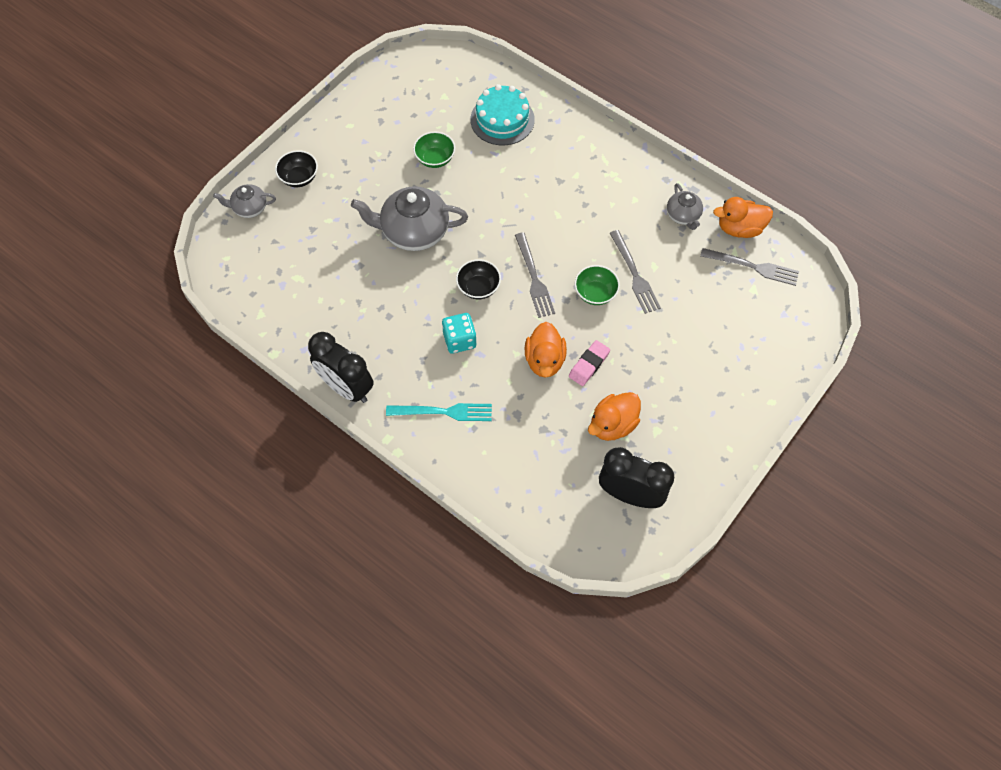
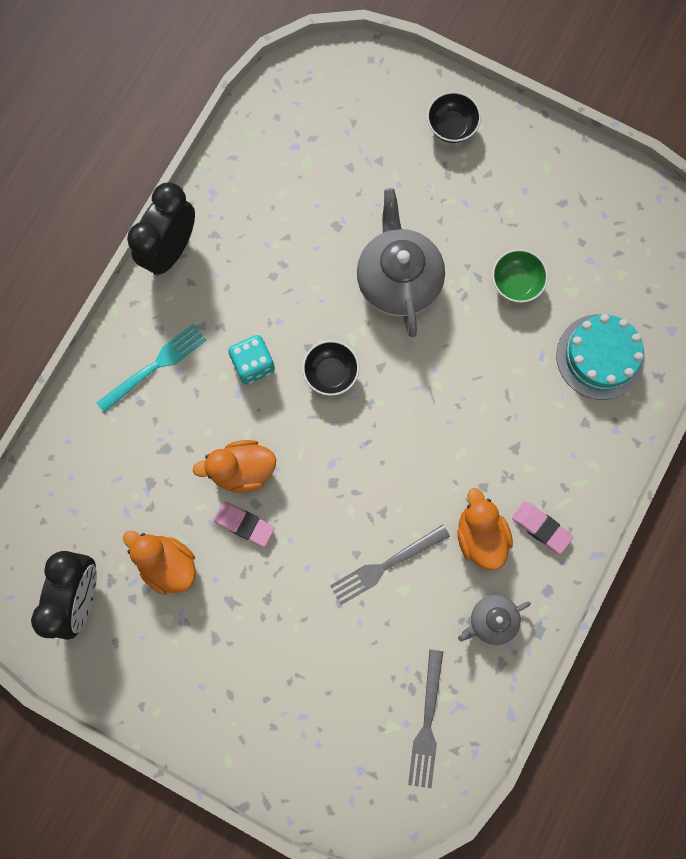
camera: 80 degrees right, 15 degrees up
grey teapot [213,184,276,218] -> none
turquoise fork [386,403,492,421] -> turquoise fork turned 120 degrees counterclockwise [97,324,206,413]
grey fork [515,232,555,318] -> none
green bowl [575,265,620,305] -> none
orange duck [713,197,773,238] -> orange duck moved to [457,488,513,570]
none -> pink eraser [512,501,574,554]

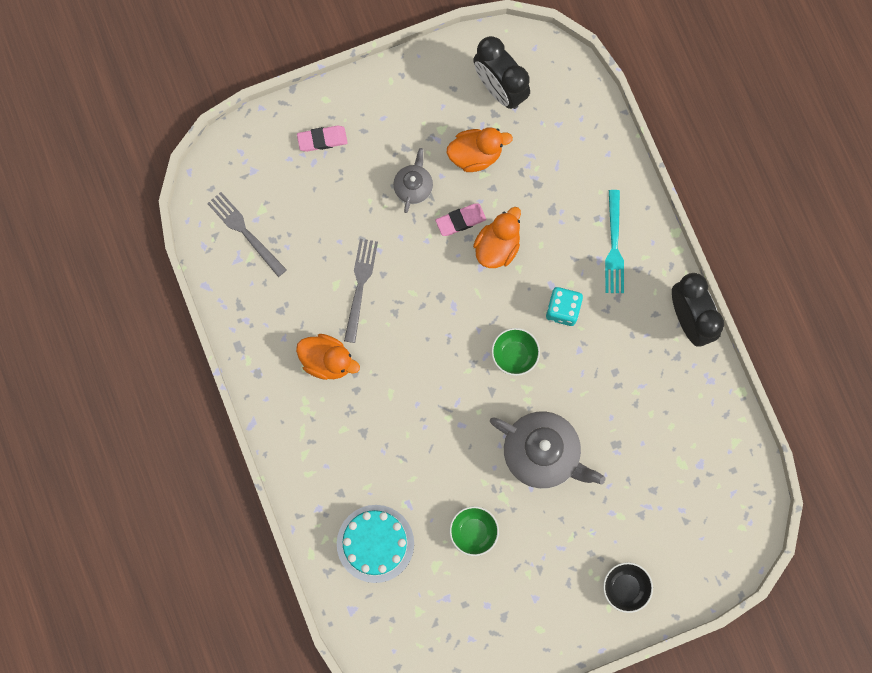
camera: 130 degrees right, 0 degrees up
black bowl [302,340,359,396] -> green bowl [492,328,540,376]
grey teapot [458,595,531,645] -> grey teapot moved to [393,148,433,213]
pink eraser [512,501,574,554] -> pink eraser moved to [297,125,348,152]

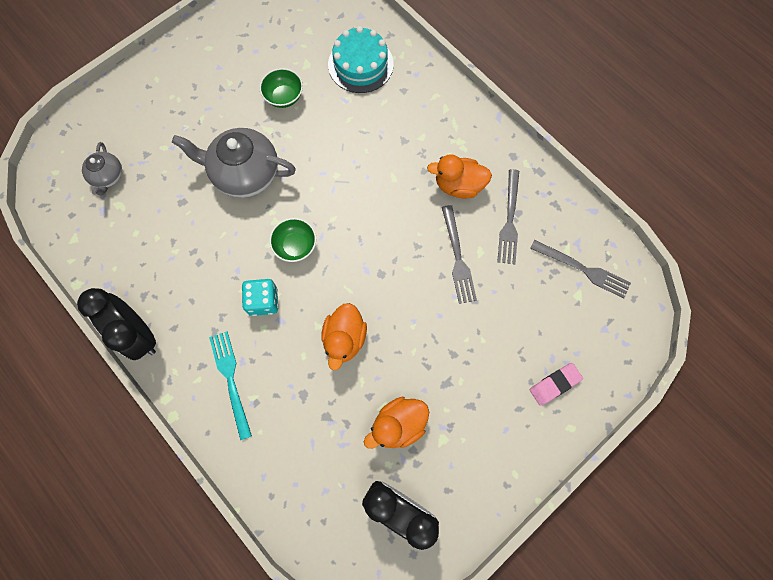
camera: 160 degrees right, 5 degrees down
grey teapot [393,148,433,213] -> grey teapot moved to [82,142,122,196]
pink eraser [435,203,486,236] -> none
black bowl [603,562,653,613] -> none
none -> grey fork [497,169,519,264]

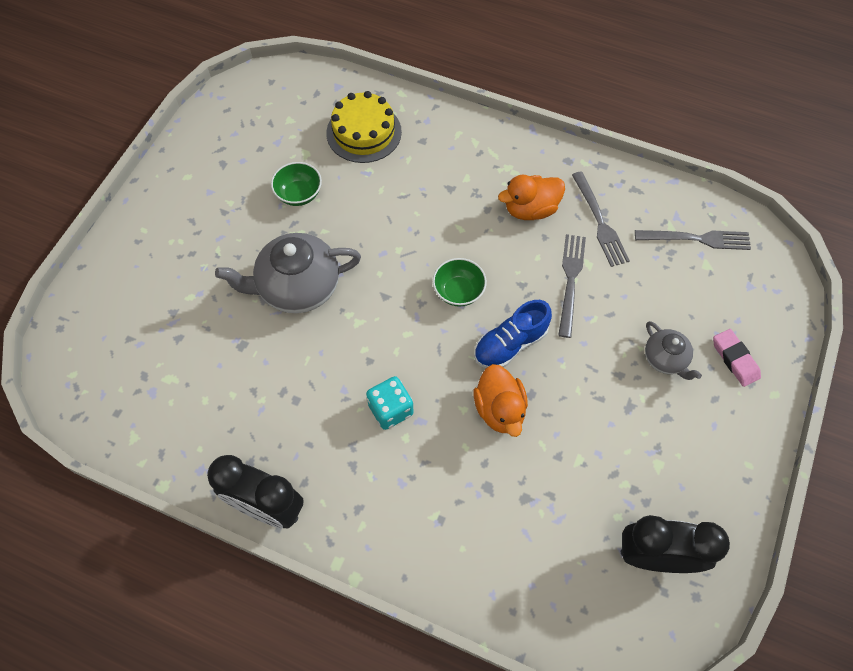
camera: 25 degrees left, 10 degrees down
grey teapot [82,142,122,196] -> grey teapot moved to [645,321,702,380]
turquoise fork [209,331,252,440] -> none
green bowl [269,218,316,262] -> green bowl moved to [433,258,487,307]
turquoise cake [328,26,394,93] -> yellow cake [326,91,402,163]
orange duck [364,397,429,449] -> none
grey fork [442,205,477,304] -> grey fork turned 135 degrees counterclockwise [558,234,586,338]
pink eraser [530,363,583,406] -> pink eraser turned 60 degrees counterclockwise [713,329,761,387]
none -> blue shoe [474,300,552,368]

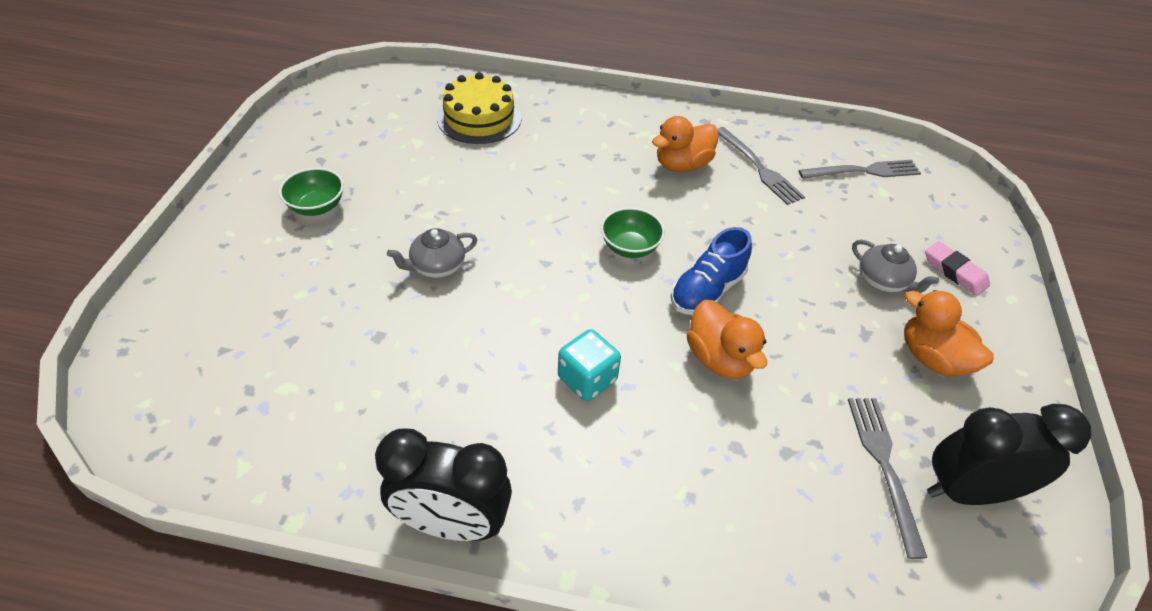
camera: 15 degrees left, 15 degrees down
grey teapot [215,233,361,313] -> grey teapot [387,228,478,278], size x0.53
green bowl [271,162,322,206] -> green bowl moved to [279,168,344,216]
grey fork [558,234,586,338] -> grey fork moved to [848,398,927,559]
none -> orange duck [904,290,994,376]

